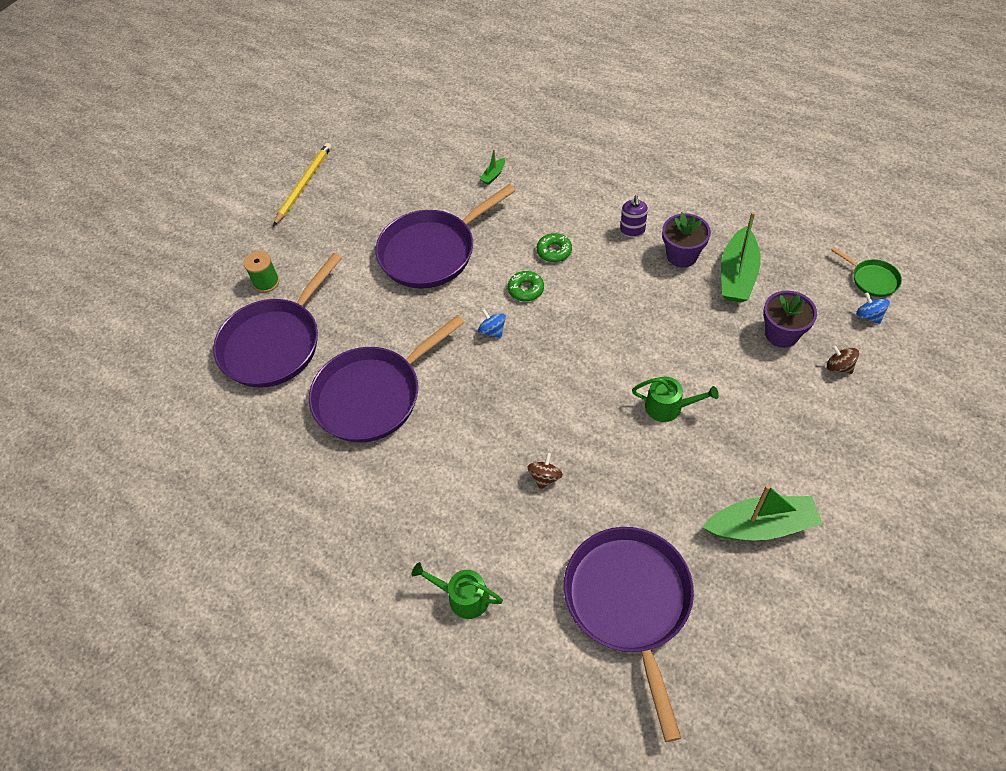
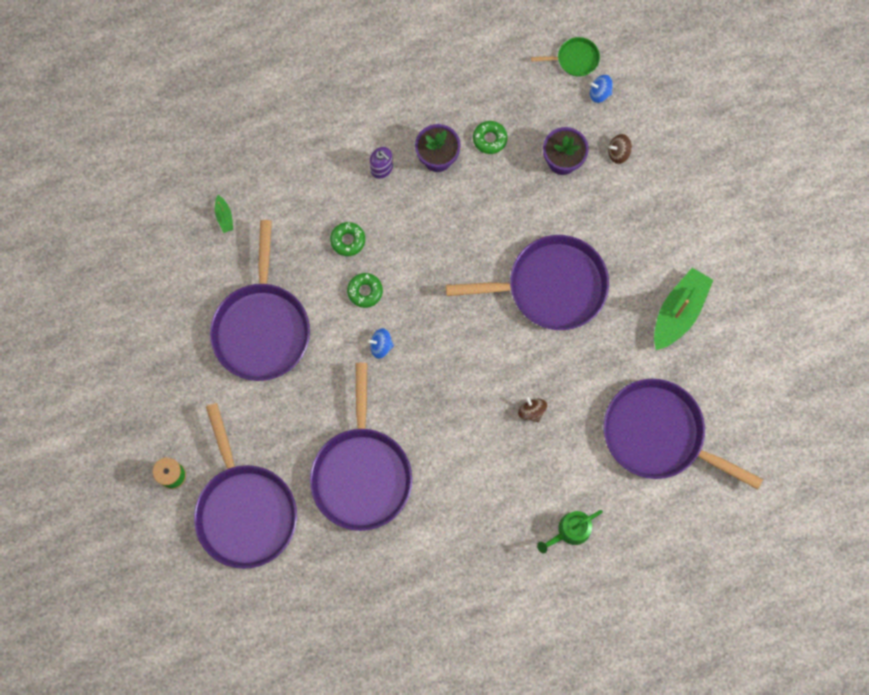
camera: 55 degrees left, 20 degrees up
yellow pencil [273,143,332,226] -> none
green watering can [632,377,719,422] -> purple pan [446,235,609,330]
green boat [721,212,761,302] -> green donut [473,121,507,154]

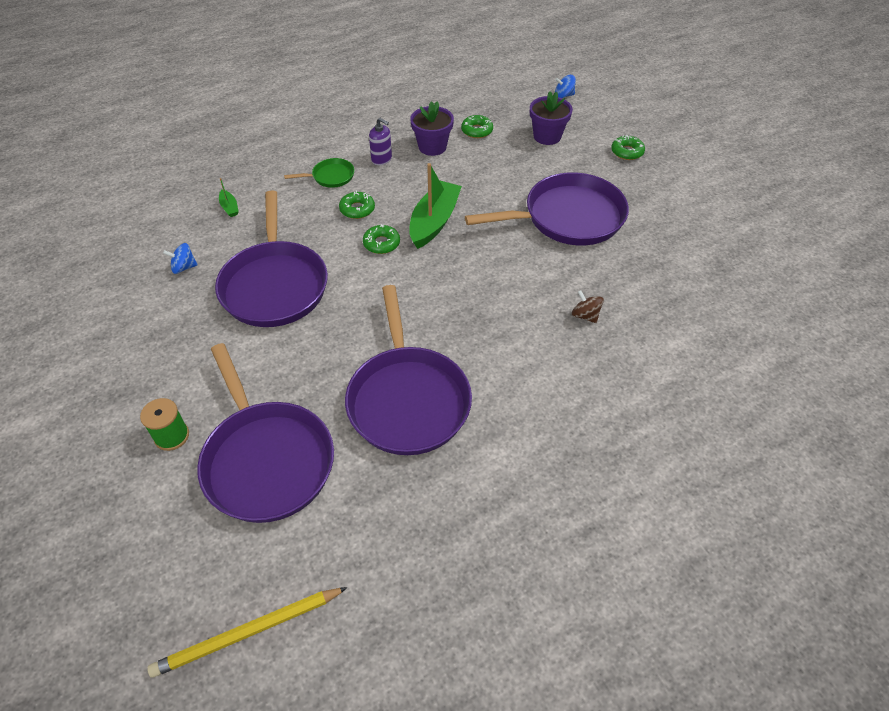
camera: 10 degrees left, 25 degrees down
blue spinning top [367,328,394,359] -> blue spinning top moved to [163,243,198,274]
green pan [531,37,600,77] -> green pan moved to [284,158,354,188]
green watering can [537,510,603,553] -> none
purple pan [603,379,763,490] -> none
brown spinning top [608,134,632,164] -> none
green boat [654,268,713,350] -> green boat moved to [409,163,462,249]
none -> yellow pencil [147,587,348,678]
none -> green donut [611,135,645,160]

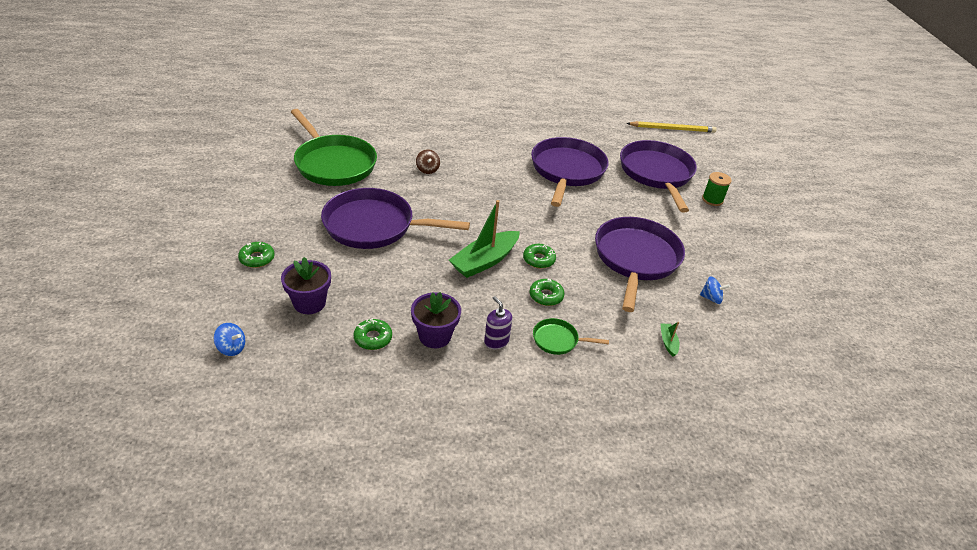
camera: 160 degrees left, 10 degrees down
none -> green pan [291,109,377,186]

